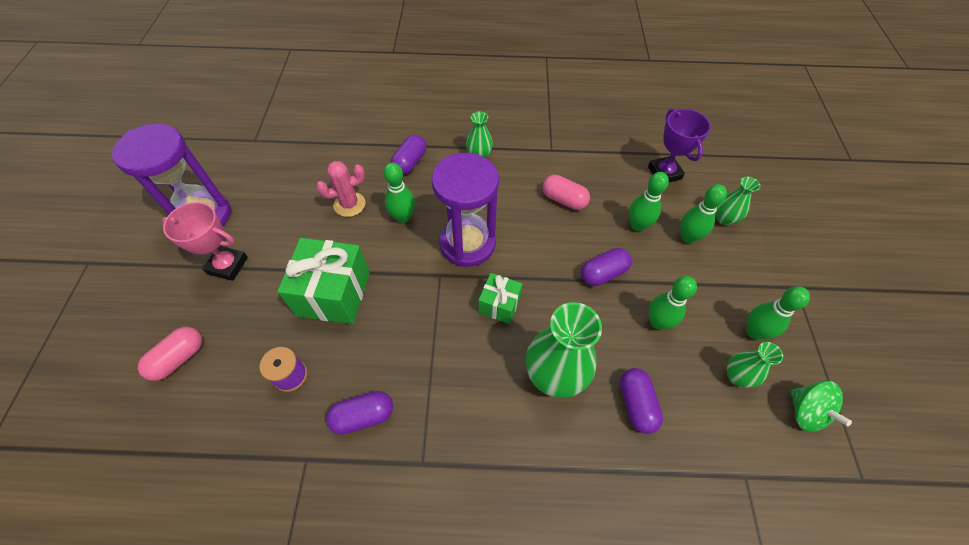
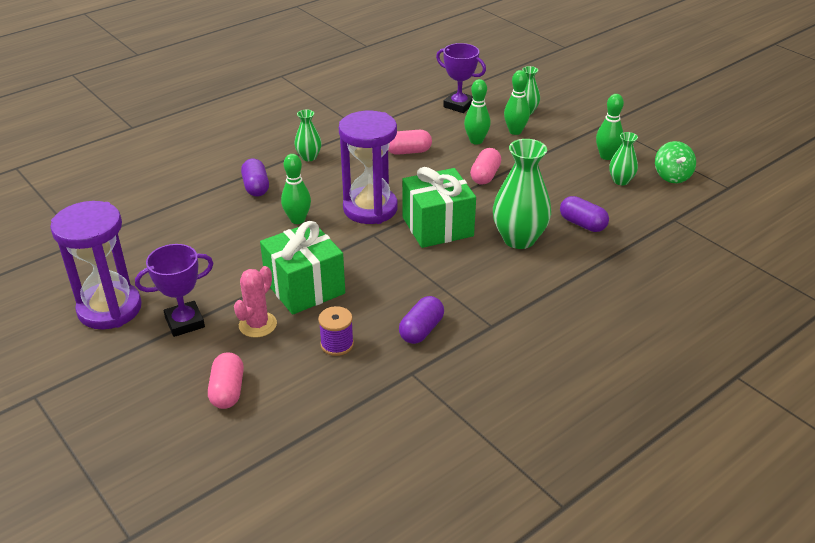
camera: 40 degrees left, 20 degrees down
pink trophy [162,202,248,281] -> purple trophy [135,244,214,337]
pink cactus [316,161,366,217] -> pink cactus moved to [234,266,277,338]
green gift [478,273,523,324] -> green gift [402,167,476,248], size x1.81
purple capsule [581,248,632,286] -> pink capsule [470,148,501,185]
green bowling pin [649,276,697,330] -> none
green spinning top [790,381,852,432] -> green spinning top turned 60 degrees clockwise [655,141,696,183]

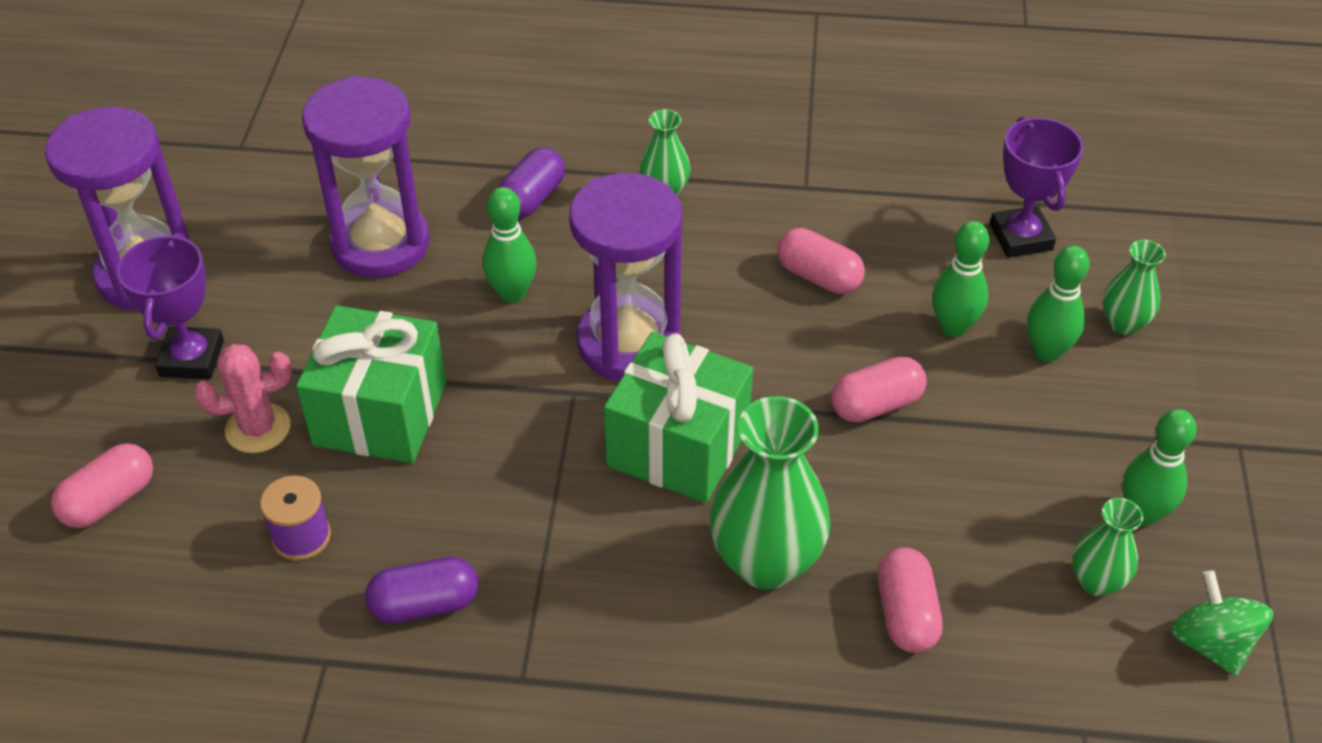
camera: 45 degrees right, 10 degrees up
purple trophy [135,244,214,337] -> purple trophy turned 75 degrees clockwise [117,233,224,380]
purple capsule [560,196,609,232] -> pink capsule [878,547,943,653]
green spinning top [655,141,696,183] -> green spinning top turned 120 degrees clockwise [1171,570,1273,676]
none -> purple hourglass [302,76,429,278]

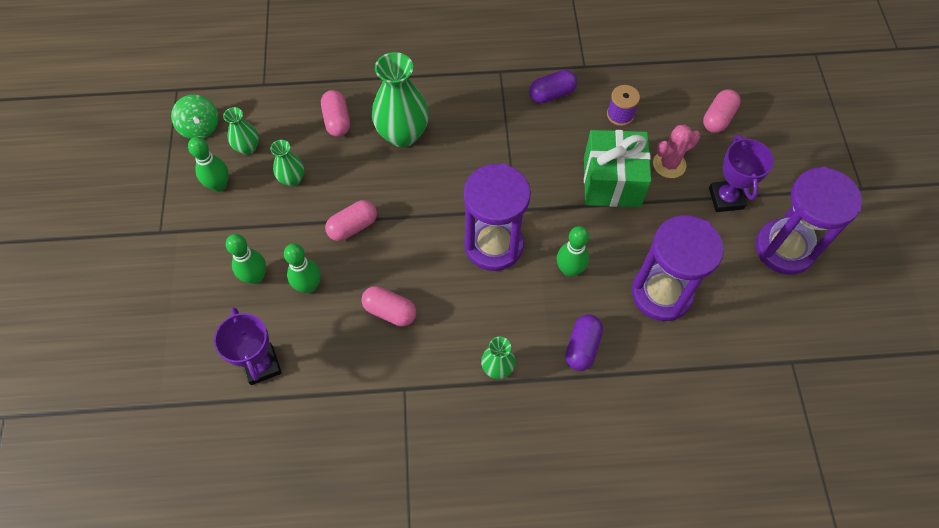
camera: 170 degrees right, 15 degrees up
green gift [604,332,753,503] -> none
green vase [1103,240,1166,335] -> green vase moved to [270,140,304,187]

